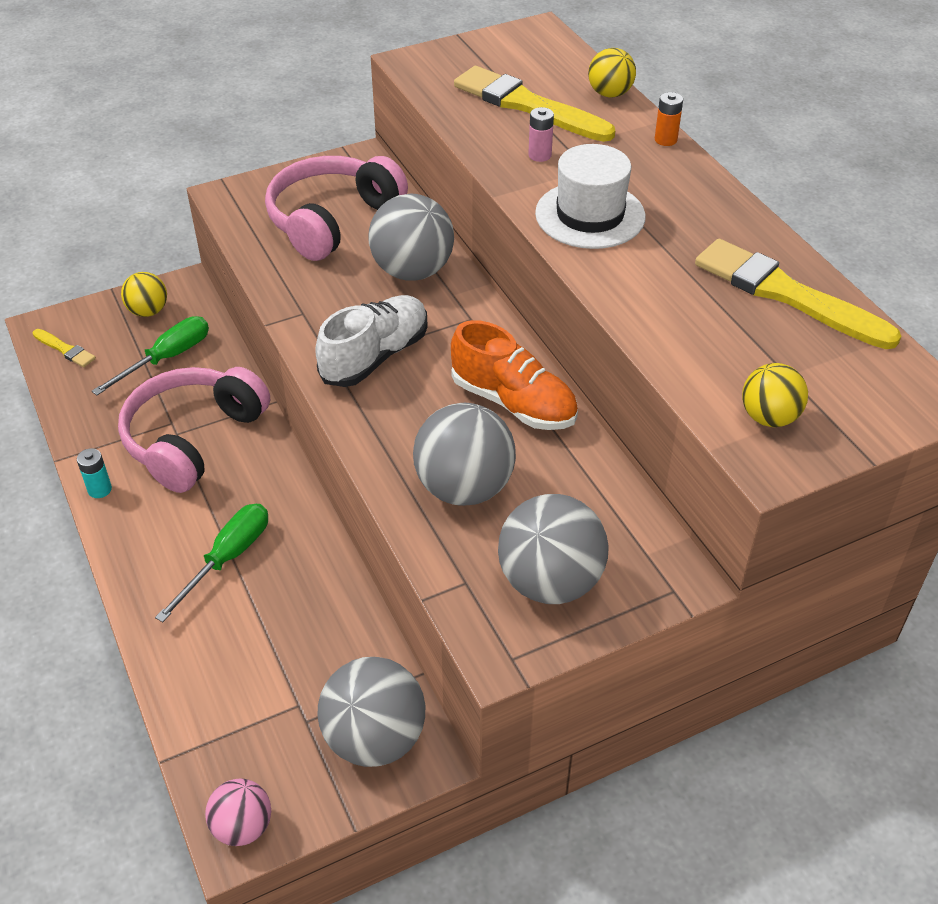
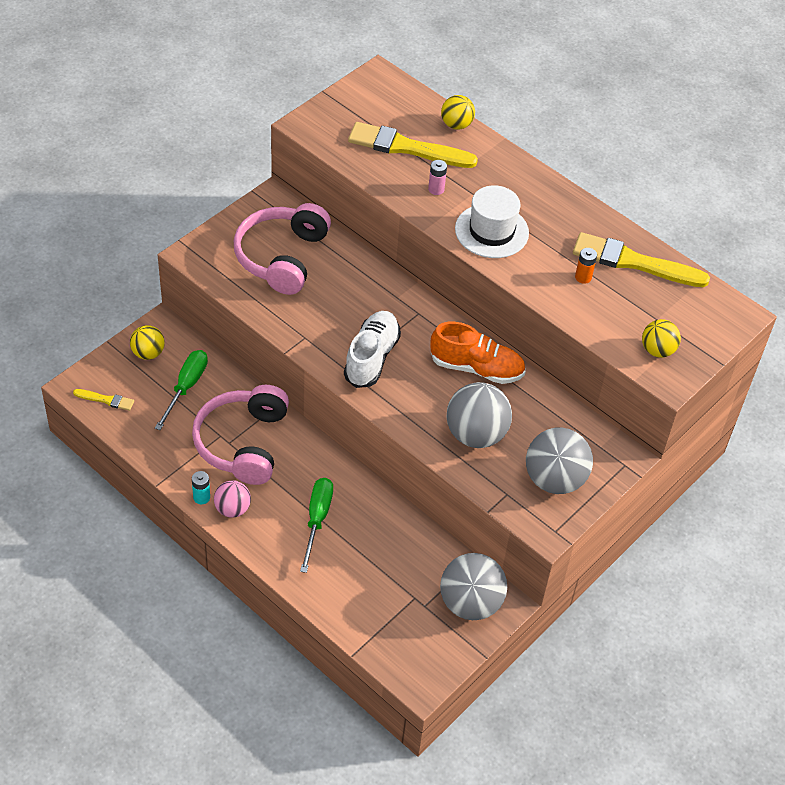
camera: 25 degrees left, 5 degrees up
pink ball [205,778,271,846] -> pink ball moved to [214,480,251,518]
grey ball [368,194,454,281] -> none
orange battery [655,92,683,146] -> orange battery moved to [575,248,597,284]

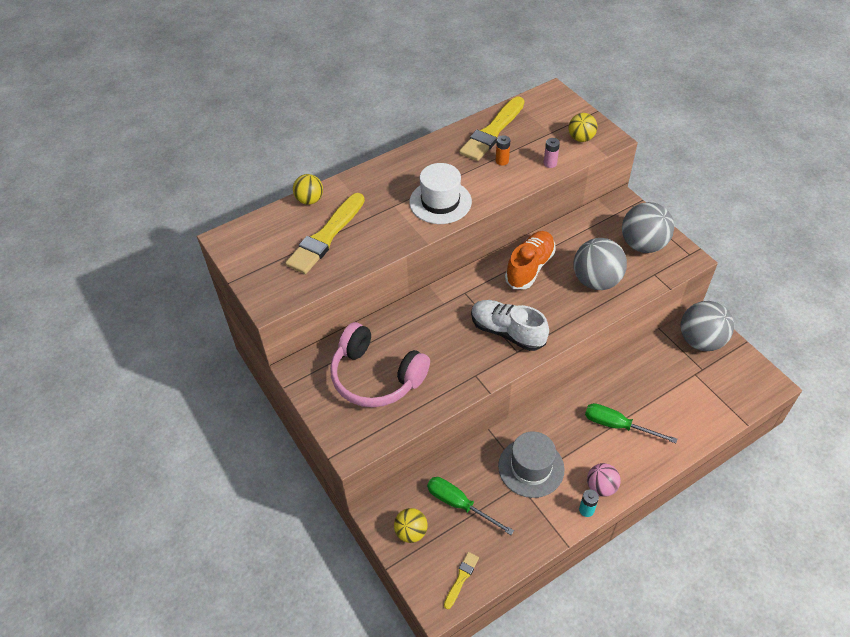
camera: 70 degrees left, 0 degrees up
pink headphones [192,385,289,485] -> grey hat [498,431,565,498]
pink battery [428,160,447,195] -> pink battery moved to [544,138,560,168]

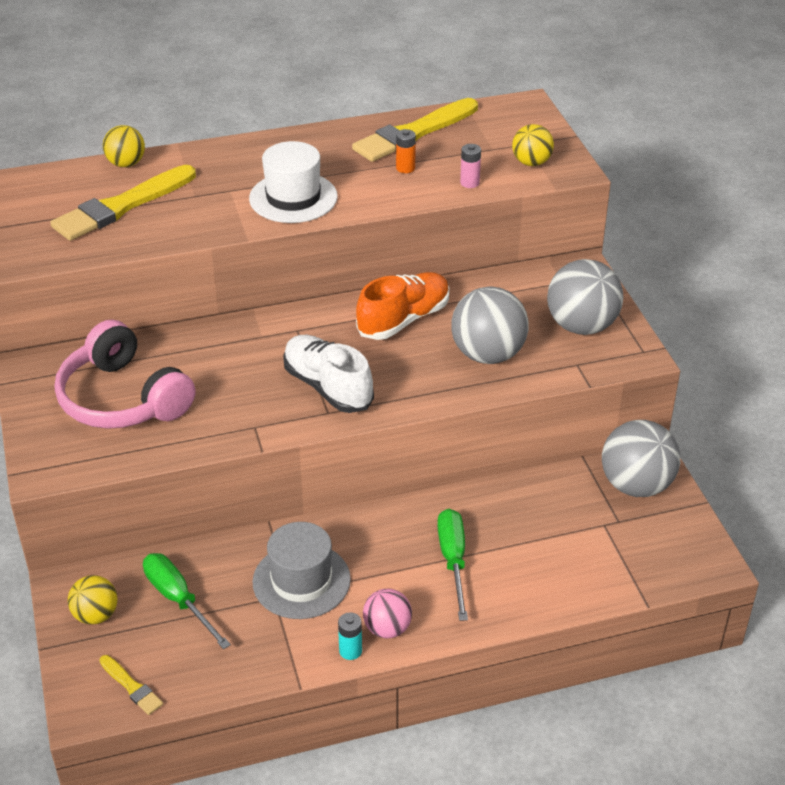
camera: 15 degrees right, 10 degrees down
yellow brush [444,552,479,609] -> yellow brush turned 90 degrees clockwise [100,655,163,715]
green screwdriver [585,403,677,443] -> green screwdriver turned 45 degrees clockwise [437,509,468,621]

